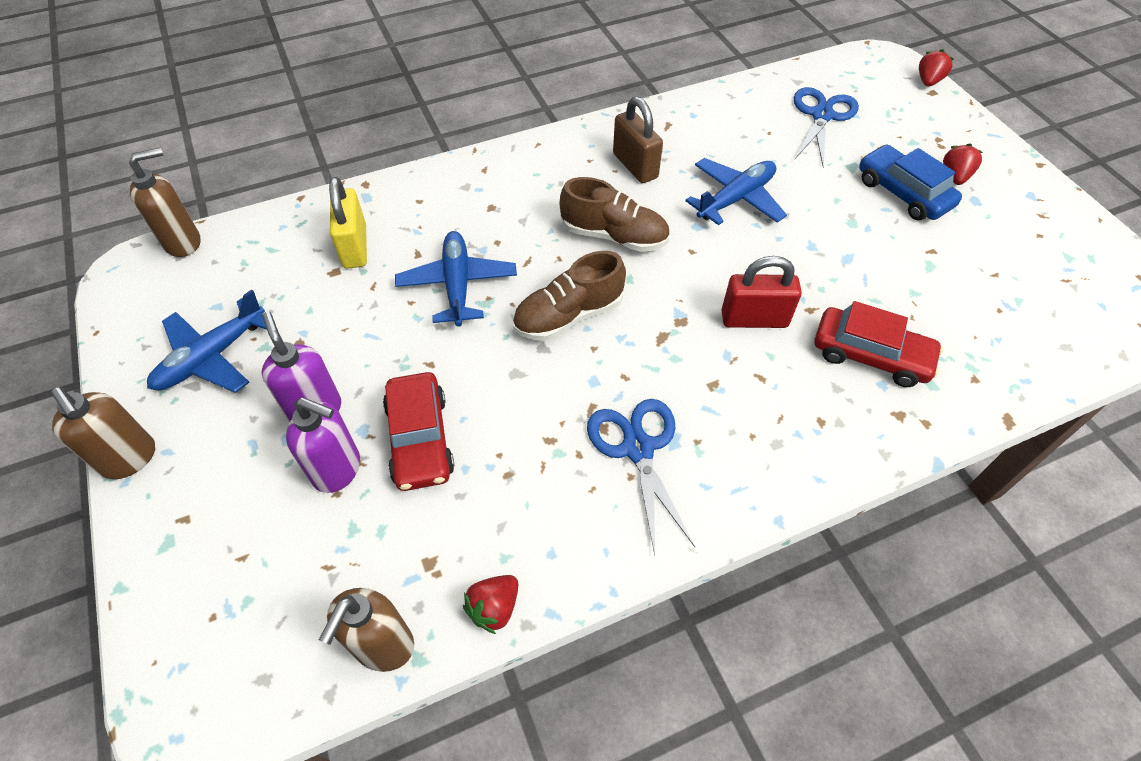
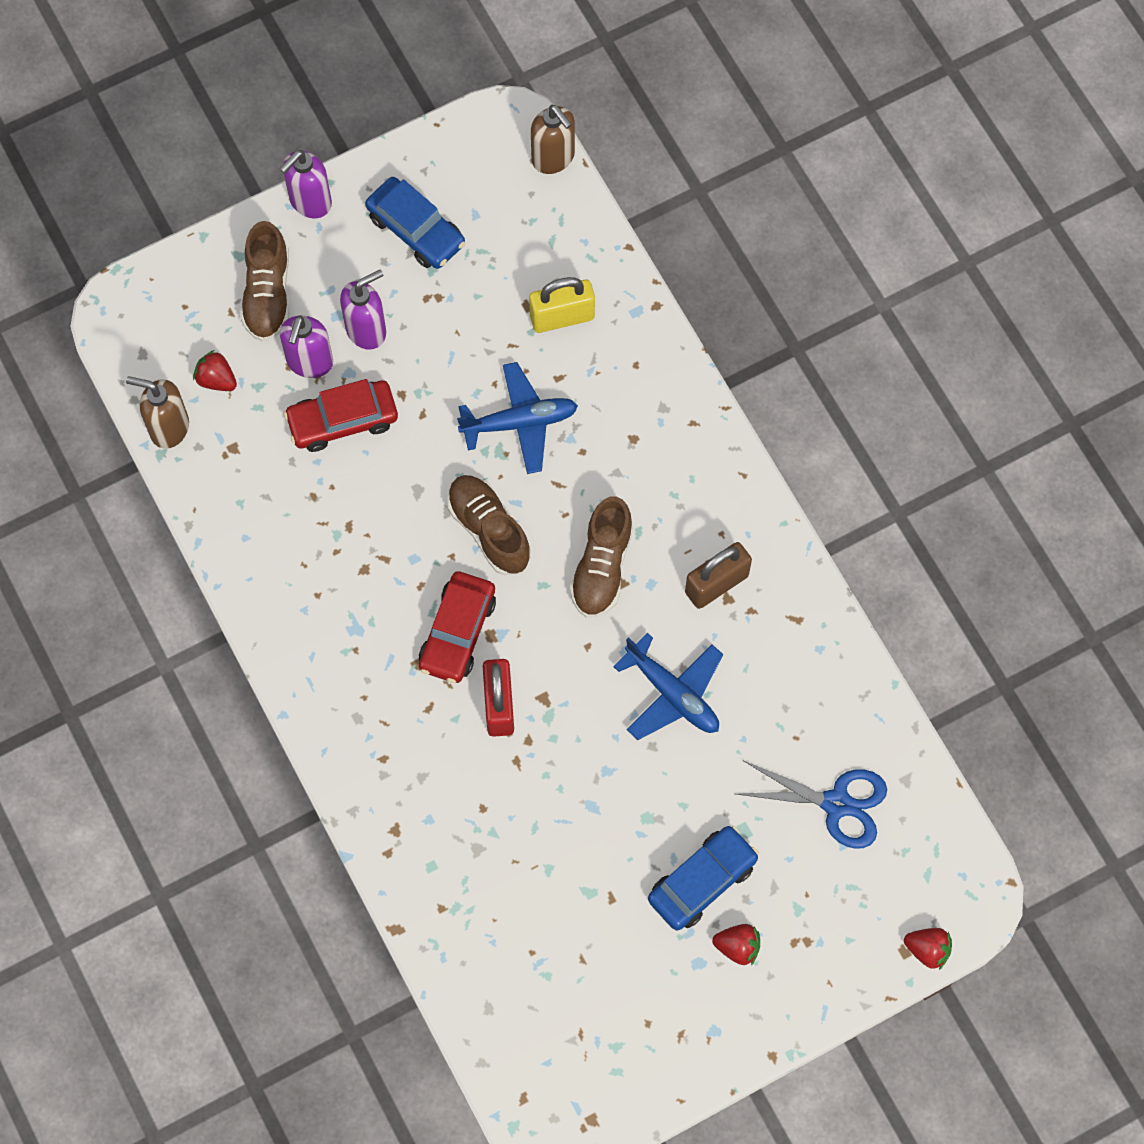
camera: 85 degrees right, 15 degrees up
brown soap dispenser [51,387,155,479] -> purple soap dispenser [280,150,332,218]
blue plane [147,290,267,393] -> blue car [365,177,465,269]
red strawberry [463,575,518,634] -> red strawberry moved to [193,350,237,391]
blue scissors [587,399,695,556] -> none
red car [815,301,943,387] -> red car moved to [419,571,496,683]
none -> brown shoe [241,221,290,342]

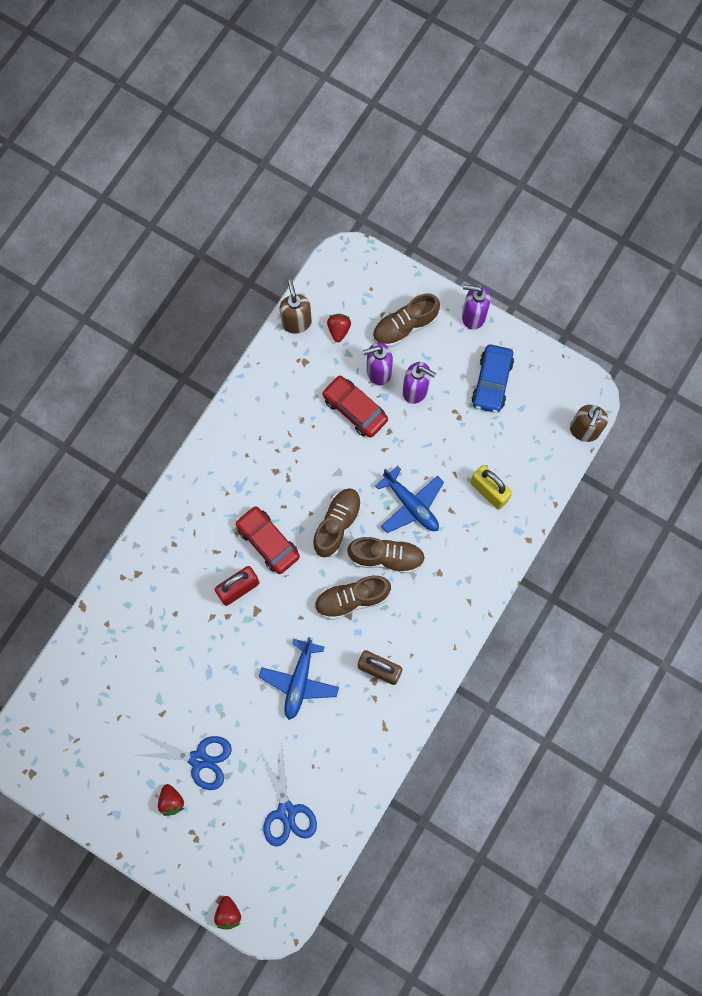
camera: 60 degrees right, 5 degrees up
red car [419,571,496,683] -> red car turned 60 degrees clockwise [236,506,300,574]
blue car [648,826,759,930] -> blue scissors [135,733,232,790]
none -> brown shoe [347,537,425,574]

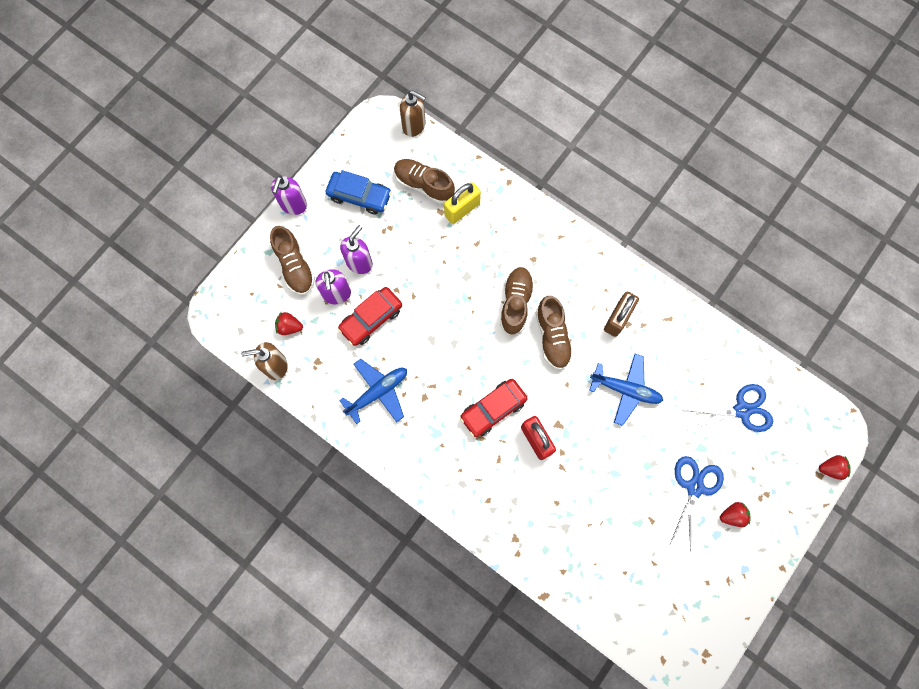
camera: 85 degrees left, 0 degrees up
brown shoe [313,488,362,557] -> brown shoe moved to [394,159,455,204]
blue plane [375,466,444,533] -> blue plane moved to [339,359,407,424]

